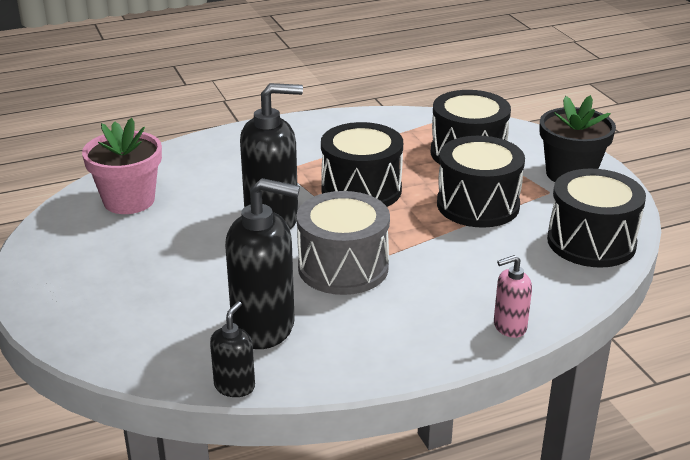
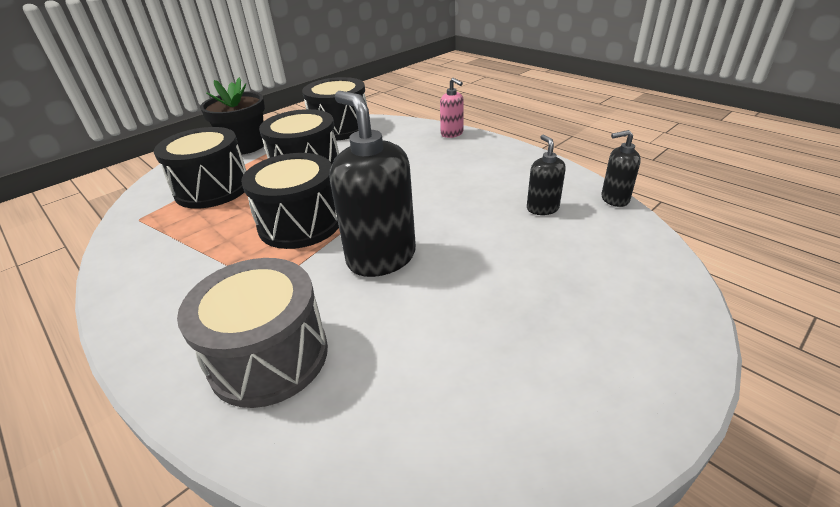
camera: 110 degrees left, 5 degrees up
pink flower pot [82,118,162,214] -> none
black soap dispenser [225,178,300,349] -> black soap dispenser [527,135,566,215], size x0.51
grey drum [297,191,390,295] -> grey drum moved to [177,258,328,408]

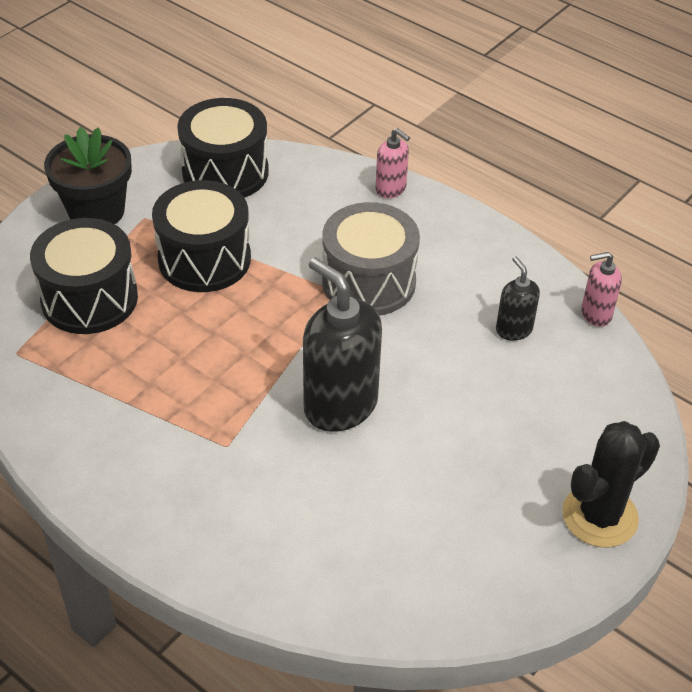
camera: 10 degrees left, 10 degrees up
grey drum [177,258,328,408] -> grey drum moved to [322,202,420,316]
black drum [241,153,339,249] -> none
black soap dispenser [601,130,641,207] -> pink soap dispenser [581,252,622,326]
none -> black cactus [562,421,660,547]

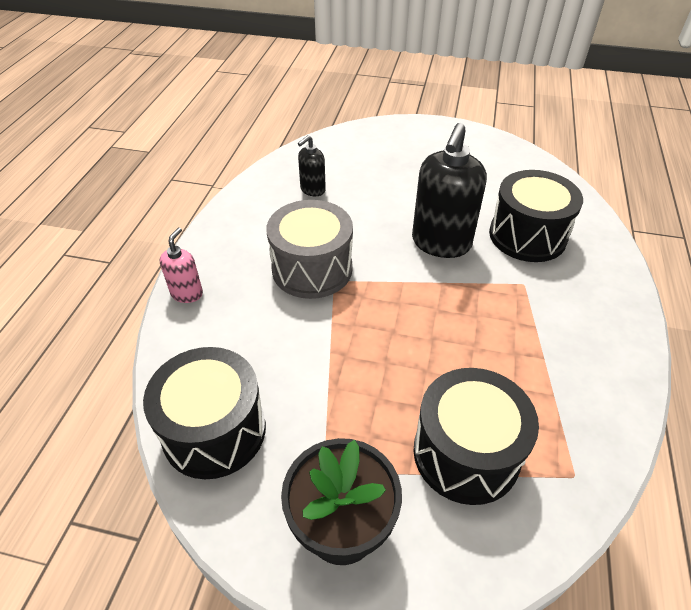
camera: 115 degrees left, 0 degrees up
black drum [152,180,251,292] -> black drum moved to [489,170,583,262]
black cactus [562,421,660,547] -> none
pink soap dispenser [581,252,622,326] -> none

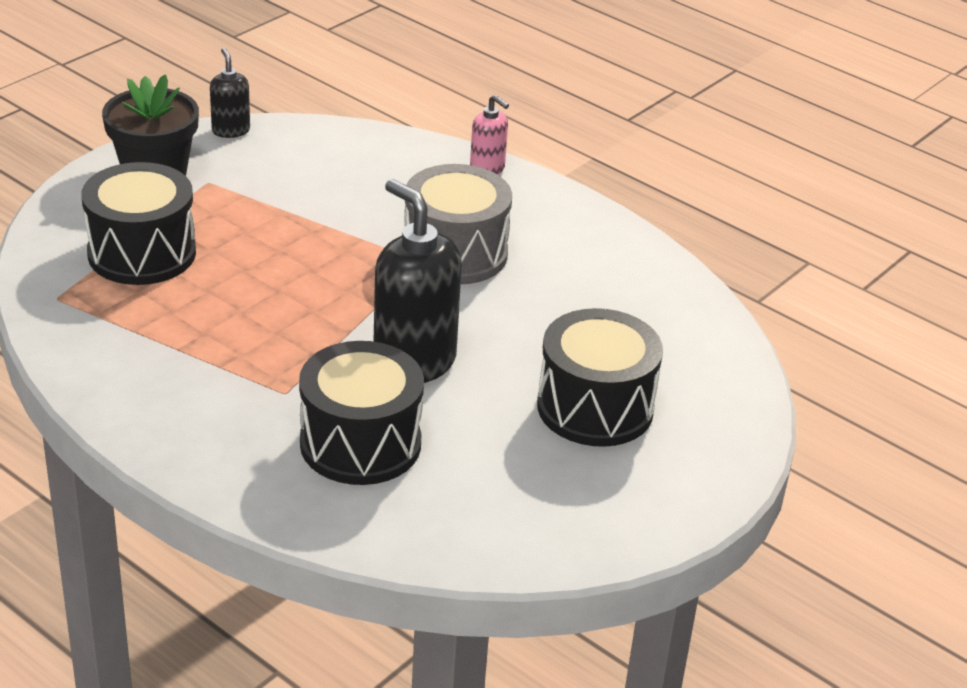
camera: 115 degrees right, 10 degrees down
black drum [143,347,266,479] -> black drum moved to [537,308,663,447]
black soap dispenser [298,135,326,196] -> black soap dispenser moved to [210,48,250,138]

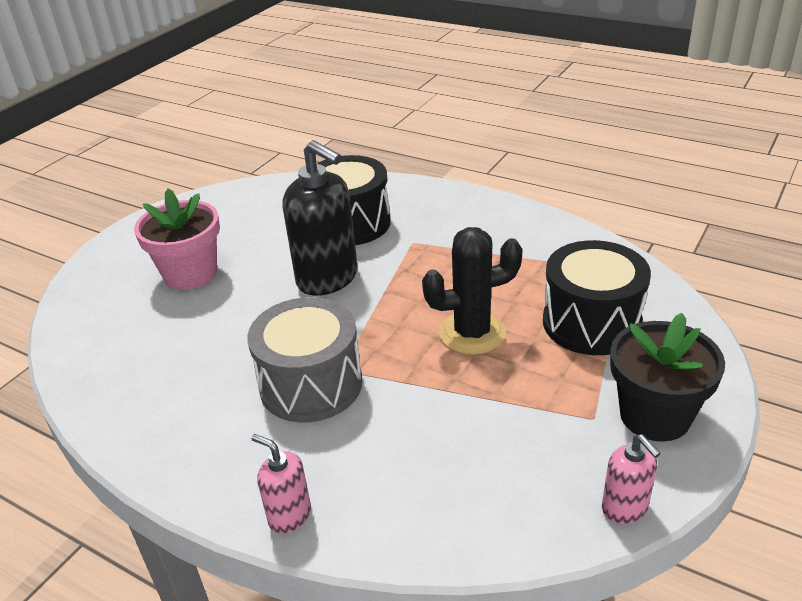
camera: 175 degrees right, 0 degrees up
black soap dispenser [210,48,250,138] -> pink soap dispenser [602,434,661,524]
black drum [537,308,663,447] -> pink flower pot [134,189,220,290]
none -> black cactus [422,227,523,355]

